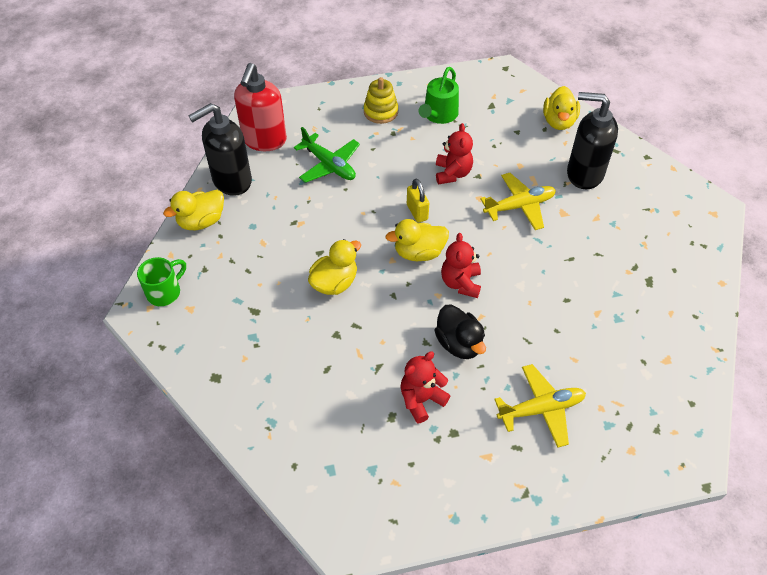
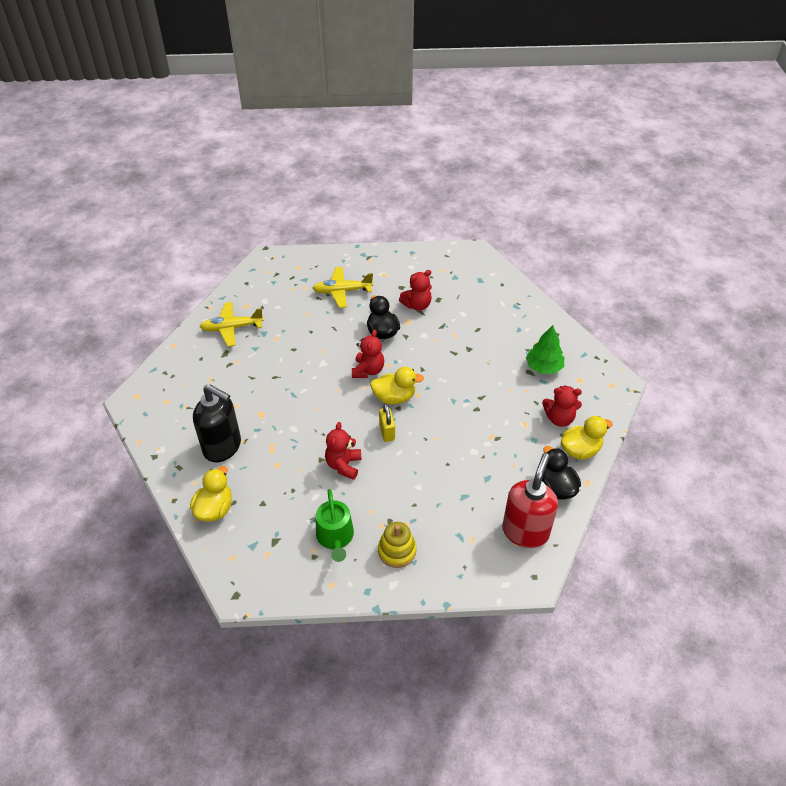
camera: 170 degrees left, 5 degrees down
green mug [137,257,186,306] -> none
black soap dispenser [188,103,252,196] -> black duck [542,446,581,500]
green plane [294,127,360,183] -> none
yellow duck [308,239,361,295] -> none
green watering can [419,67,459,124] -> green watering can turned 135 degrees clockwise [316,489,354,562]
yellow plane [480,173,556,230] -> yellow plane moved to [200,302,264,347]
none -> green tree [526,325,564,374]
none -> red teddy bear [542,385,582,427]

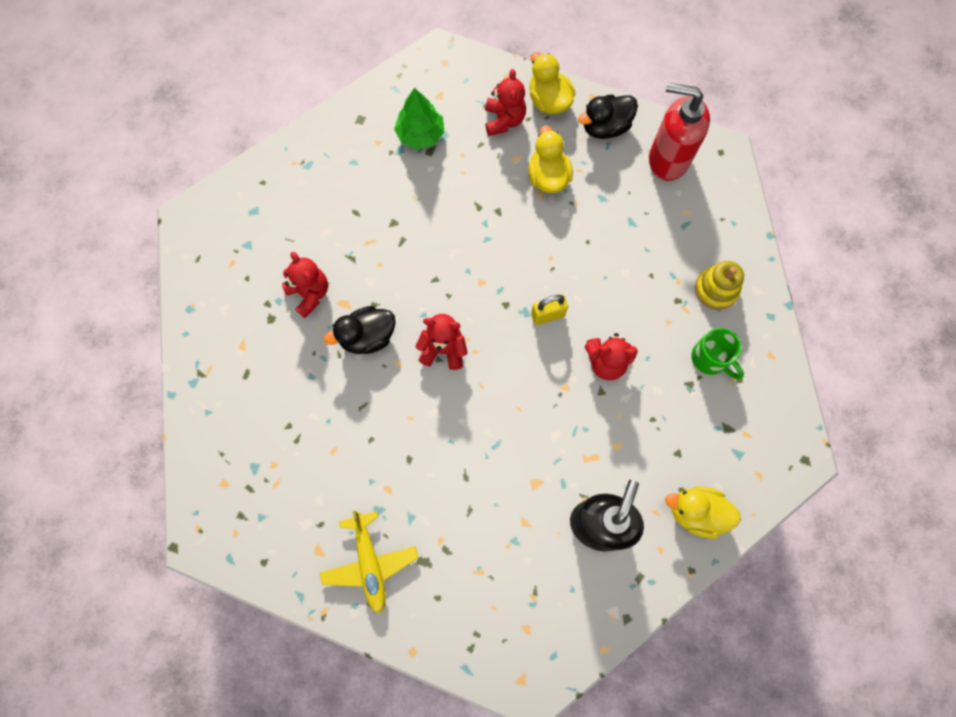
camera: 95 degrees left, 25 degrees up
yellow plane [312,267,373,308] -> none
green watering can [316,489,354,562] -> green mug [691,328,744,379]
yellow duck [370,367,424,404] -> yellow duck moved to [528,125,573,193]

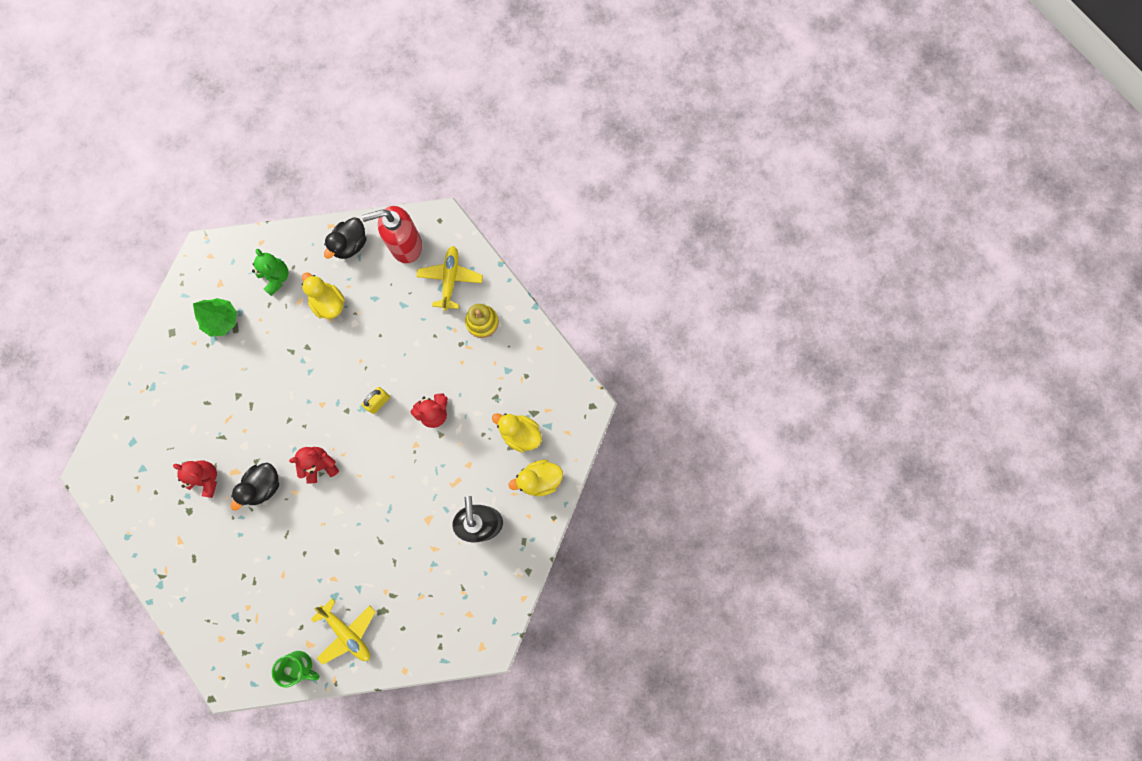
camera: 30 degrees left, 5 degrees up
red teddy bear [485,69,526,136] -> green teddy bear [252,249,288,296]
yellow duck [529,52,575,114] -> yellow duck moved to [492,413,542,453]
green mug [691,328,744,379] -> green mug moved to [272,651,320,687]
none -> yellow plane [416,246,483,311]

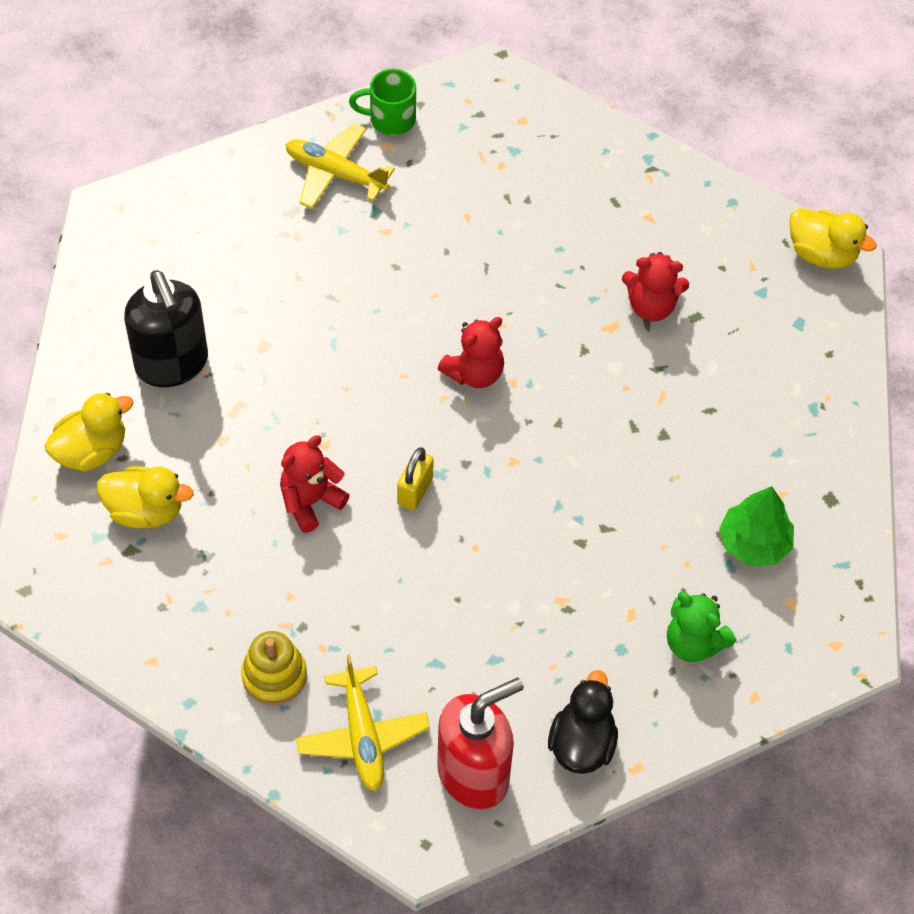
camera: 160 degrees right, 20 degrees down
black duck [231,463,279,511] -> none
yellow duck [302,272,345,319] -> yellow duck moved to [789,208,877,269]

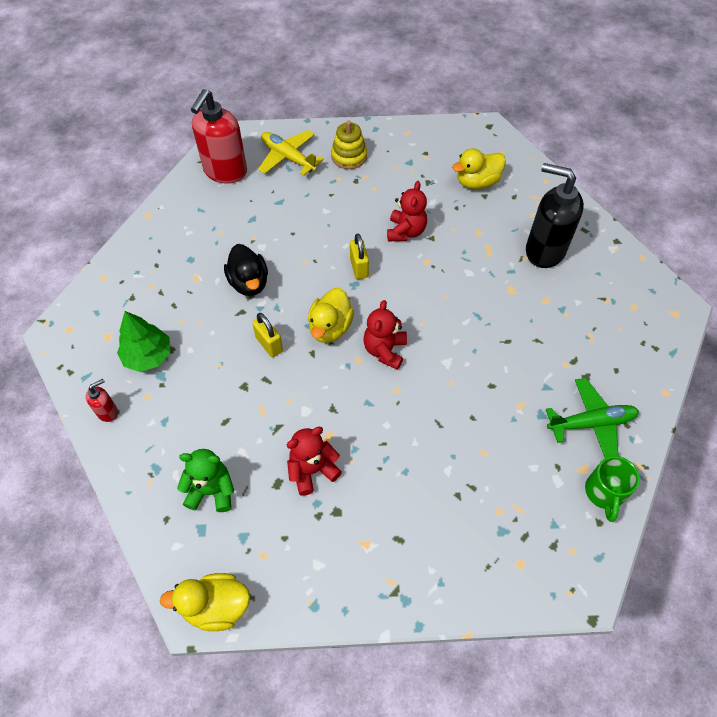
camera: 145 degrees right, 0 degrees up
yellow duck [44,393,134,472] -> yellow duck moved to [308,288,354,343]
yellow plane [286,123,395,209] -> green plane [546,378,639,458]
green mug [349,69,416,135] -> green mug turned 135 degrees clockwise [585,456,640,522]
black duck [548,670,618,774] -> black duck moved to [224,244,268,296]
green teddy bear [667,592,736,662] -> green teddy bear moved to [177,449,234,512]
none -> red soap dispenser [86,379,118,422]
none -> yellow padlock [252,313,283,357]

